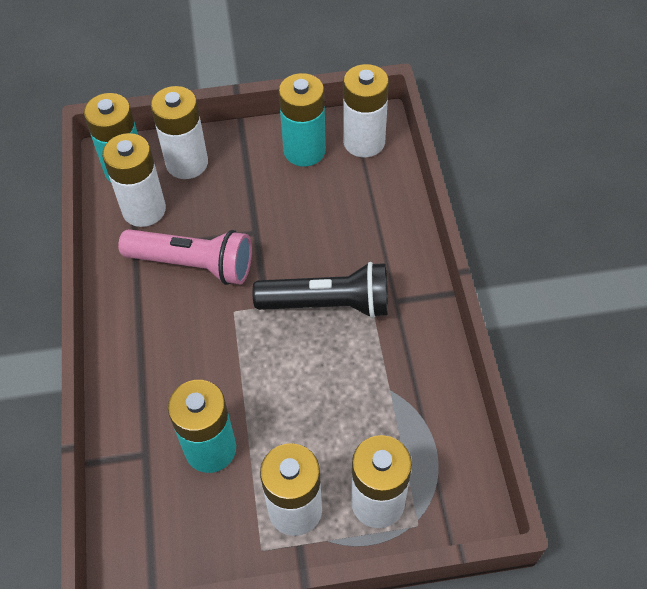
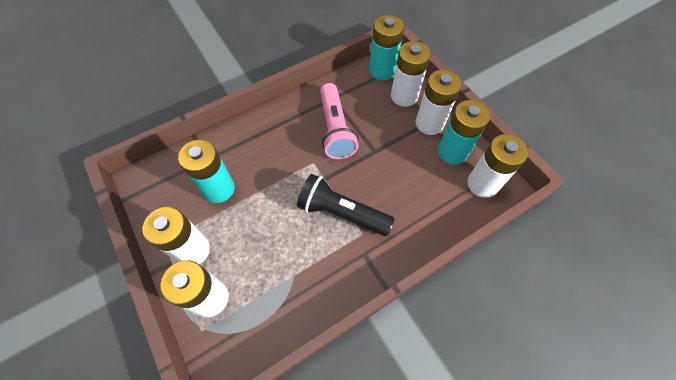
camera: 65 degrees right, 5 degrees up
white battery [102,133,166,227] -> white battery moved to [416,70,462,135]
black flashlight [252,262,388,318] -> black flashlight turned 135 degrees clockwise [297,174,395,236]

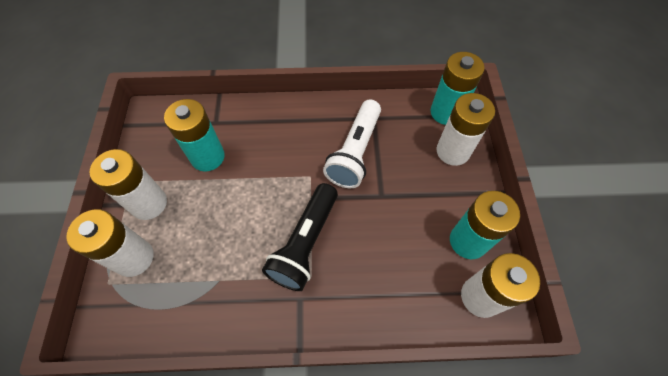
camera: 30 degrees right, 0 degrees up
black flashlight [297,174,395,236] -> black flashlight turned 120 degrees counterclockwise [262,183,338,291]
pink flashlight [320,83,359,159] -> white flashlight [323,100,381,188]
white battery [416,70,462,135] -> none

